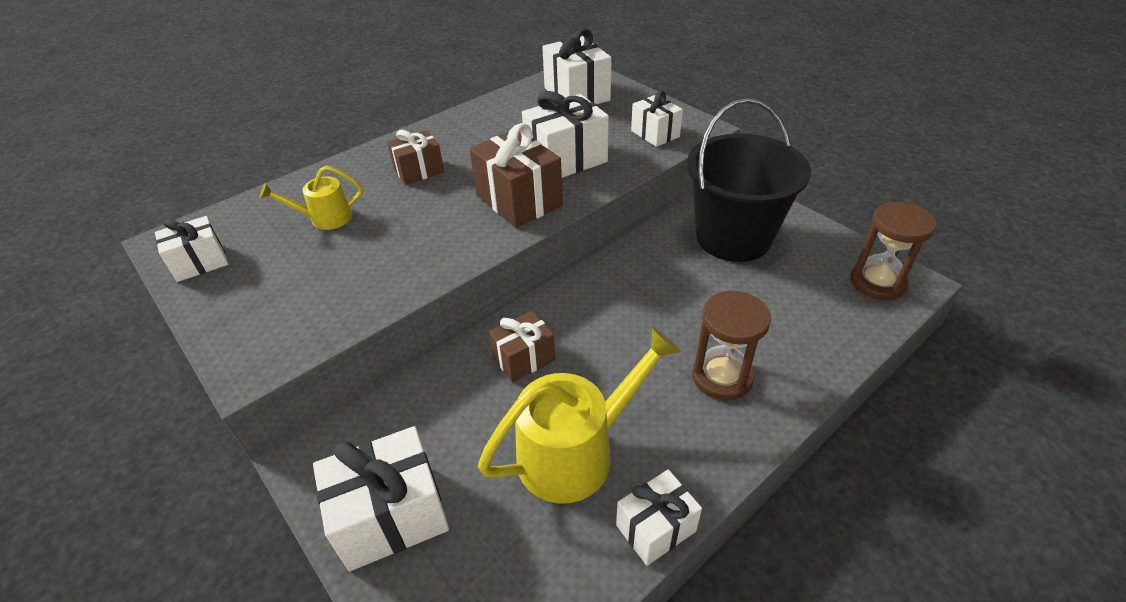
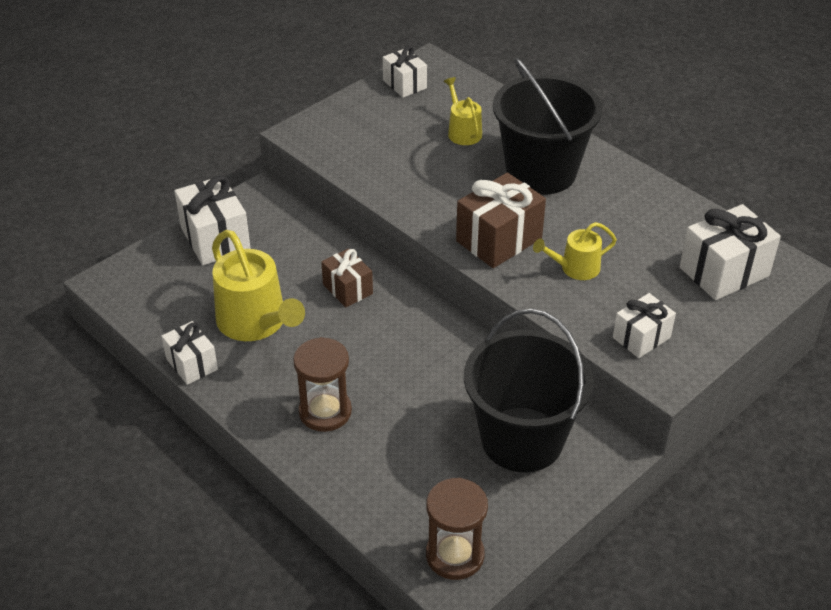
camera: 85 degrees right, 0 degrees up
brown gift [387,130,444,185] -> black bucket [493,58,602,195]
white gift [522,91,609,178] -> yellow watering can [533,222,617,280]

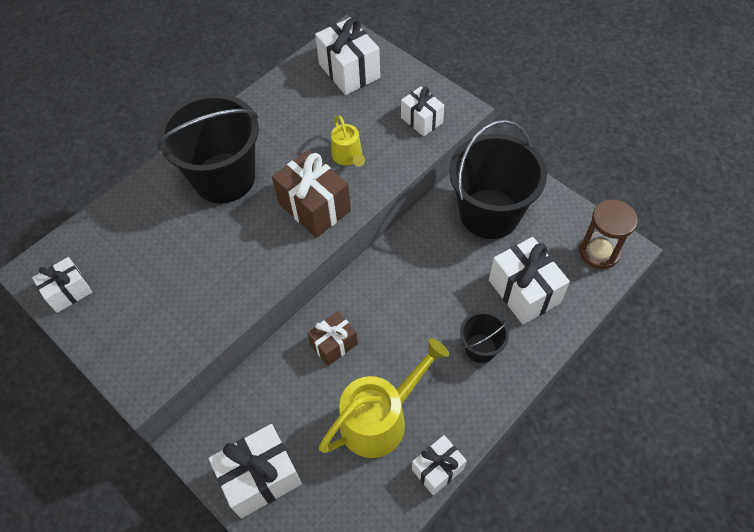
camera: 90 degrees left, 15 degrees up
brown hourglass [293,337,352,432] -> black bucket [460,311,509,363]
yellow watering can [444,77,482,145] -> none
none -> white gift [489,237,570,325]

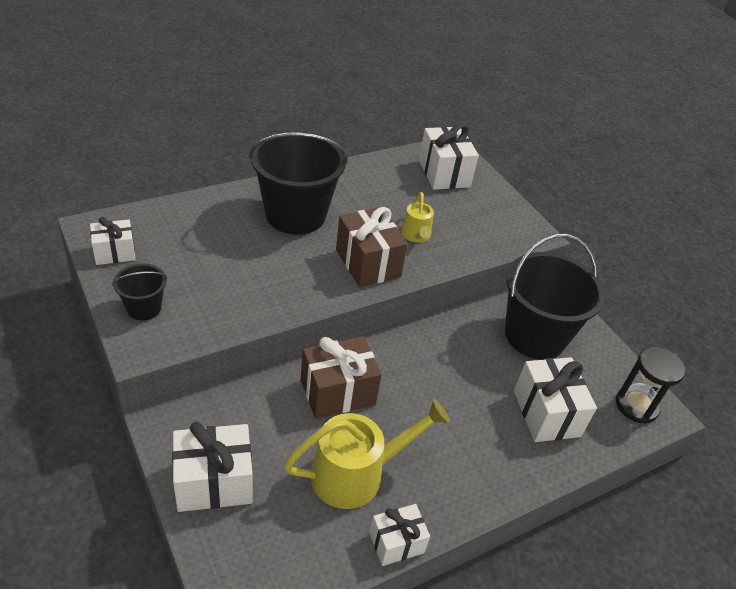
camera: 10 degrees right, 15 degrees down
brown gift [307,311,358,366] -> brown gift [301,336,382,419], size x1.61
white gift [401,87,444,136] -> none
black bucket [460,311,509,363] -> black bucket moved to [112,263,167,320]
brown hourglass [579,200,638,269] -> black hourglass [616,346,686,424]

